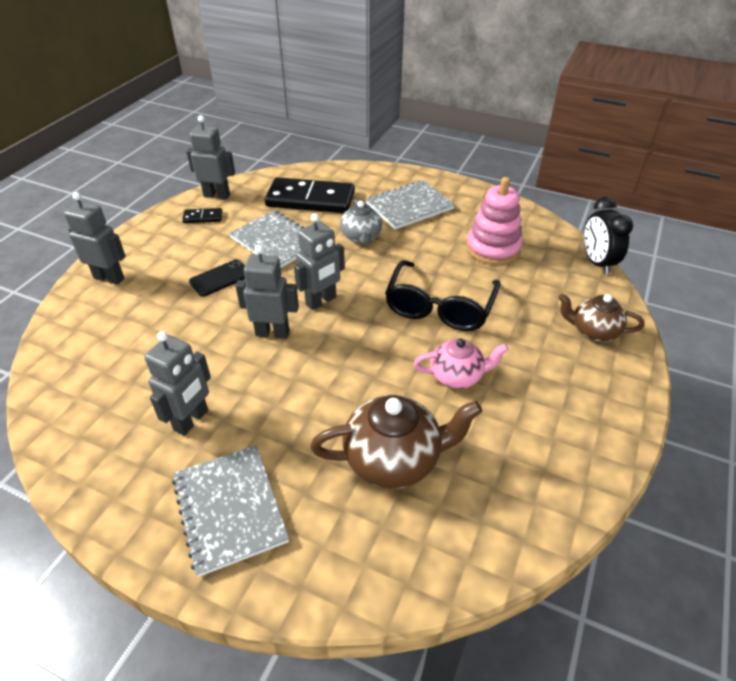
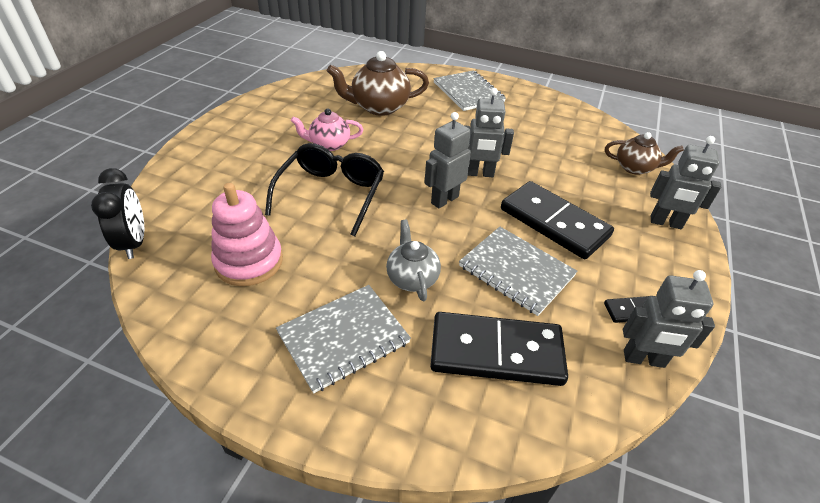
camera: 175 degrees right, 0 degrees up
grey robot [144,331,211,436] -> none
black phone [189,259,245,297] -> black domino [501,181,614,259]
brown teapot [558,293,644,342] -> brown teapot moved to [605,132,684,175]

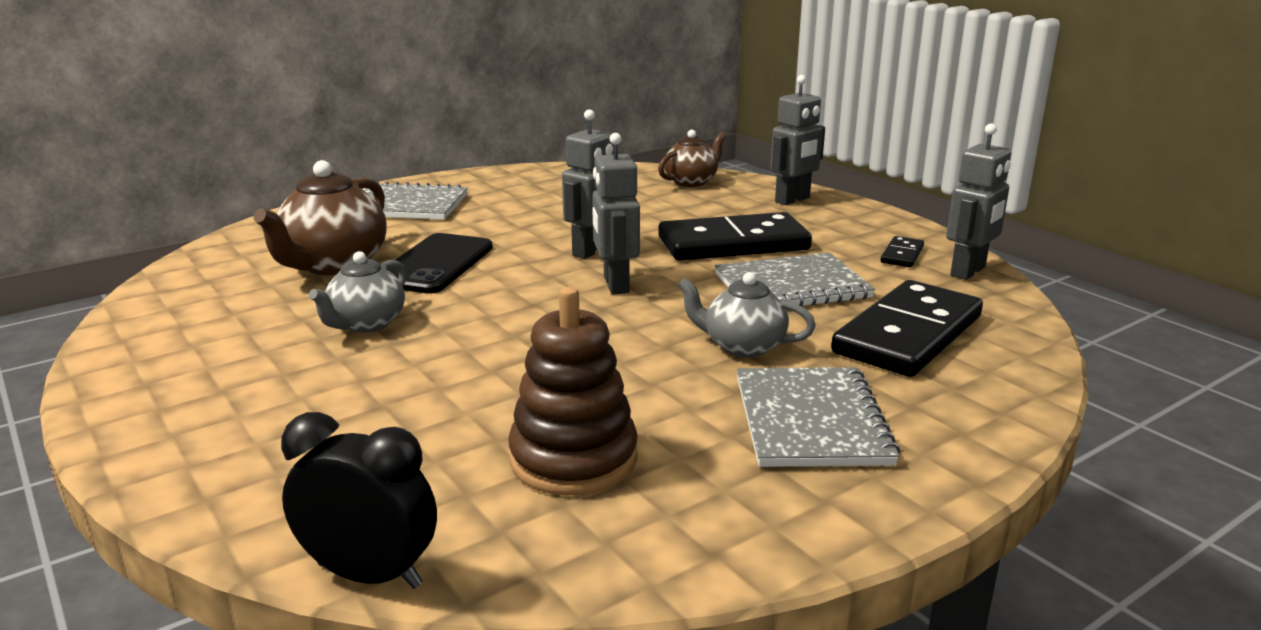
camera: 55 degrees left, 20 degrees down
pink stacking toy [211,183,283,286] -> brown stacking toy [508,287,638,496]
black glasses [265,143,384,236] -> none
pink teapot [291,109,363,151] -> grey teapot [309,251,407,333]
none -> black phone [386,233,493,294]

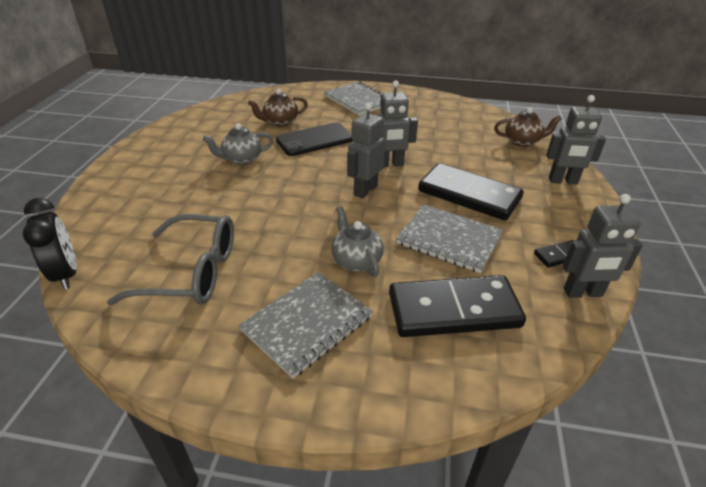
camera: 45 degrees right, 15 degrees up
brown teapot [253,160,387,275] -> brown teapot [248,89,308,126], size x0.63
brown stacking toy [508,287,638,496] -> grey glasses [107,214,234,305]

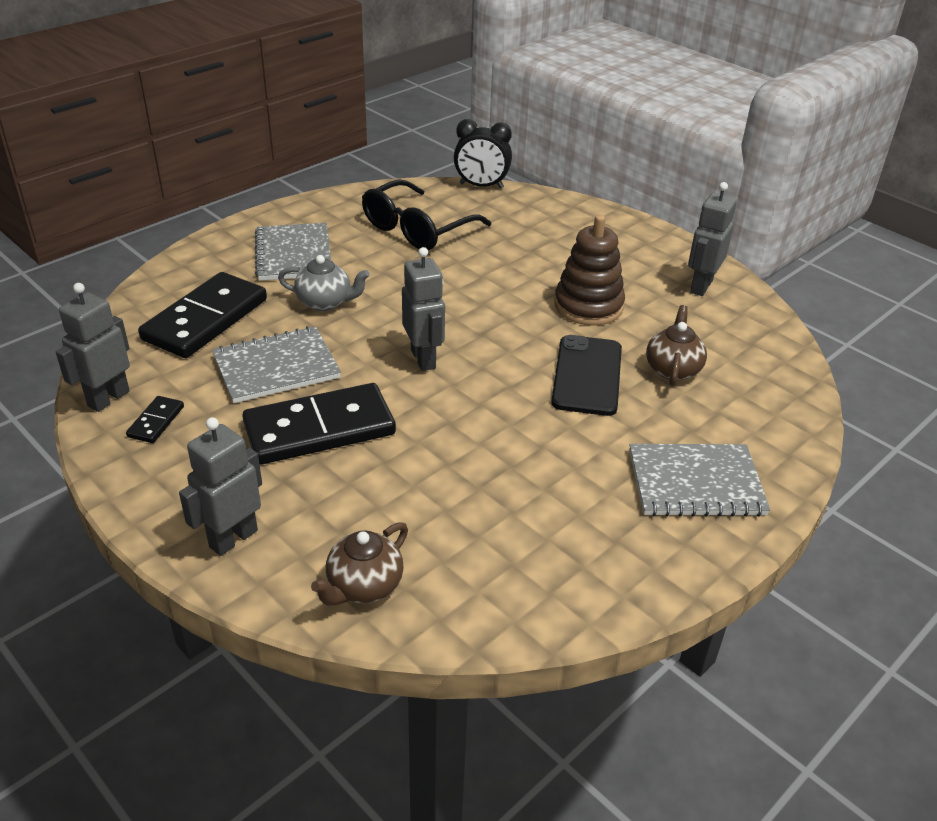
camera: 125 degrees right, 0 degrees up
grey glasses [107,214,234,305] -> black glasses [362,179,491,250]
grey teapot [203,123,274,165] -> brown stacking toy [554,215,625,326]
grey robot [377,80,418,167] -> grey robot moved to [688,182,737,296]

